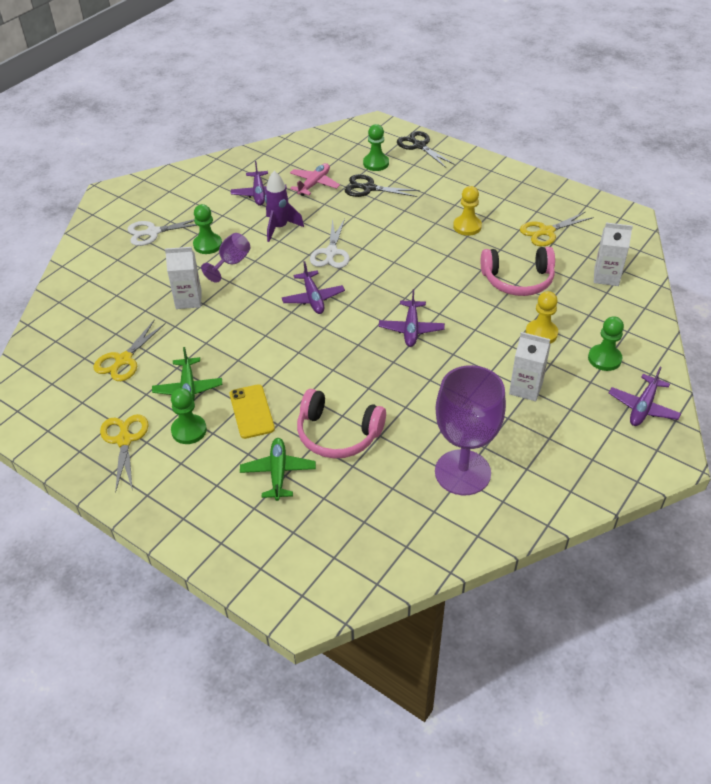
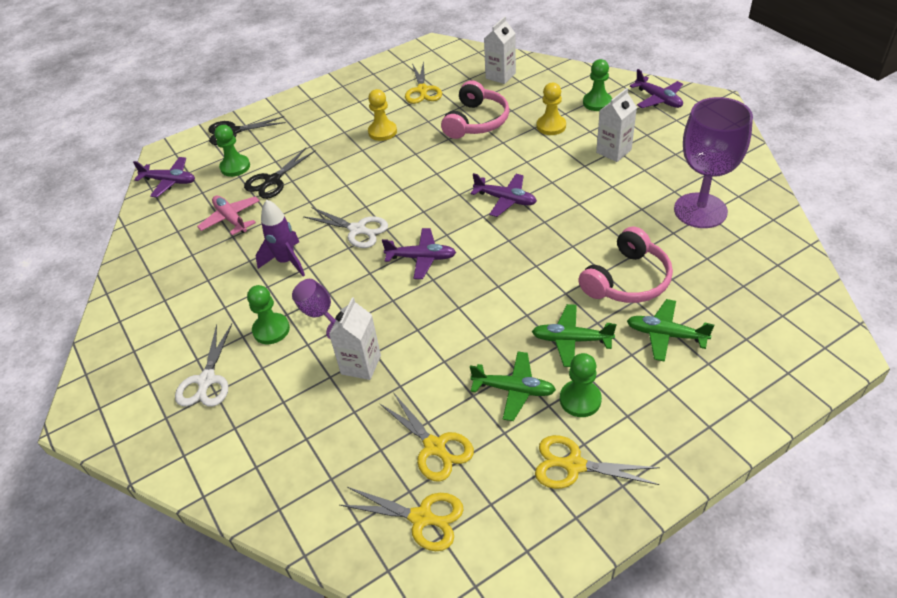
camera: 65 degrees left, 0 degrees up
yellow phone [230,384,275,439] -> green plane [532,304,616,367]
purple plane [231,161,287,206] -> purple plane moved to [133,157,195,197]
none -> yellow scissors [340,487,464,551]

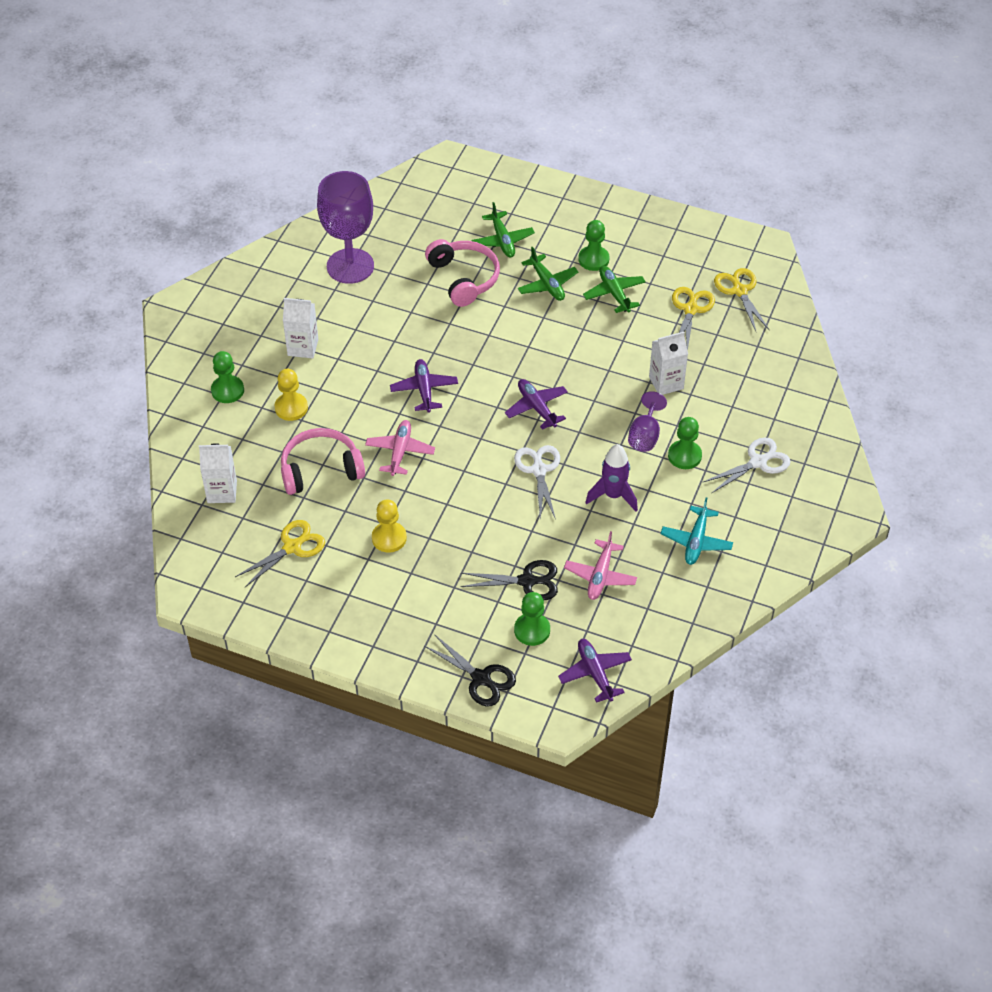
camera: 130 degrees left, 5 degrees up
yellow scissors [535,435,660,489] -> none
pink headphones [578,226,673,303] -> pink headphones turned 60 degrees clockwise [425,239,500,307]
purple plane [630,69,683,108] -> none
none -> pink plane [365,420,435,476]
none -> turquoise plane [661,497,733,565]

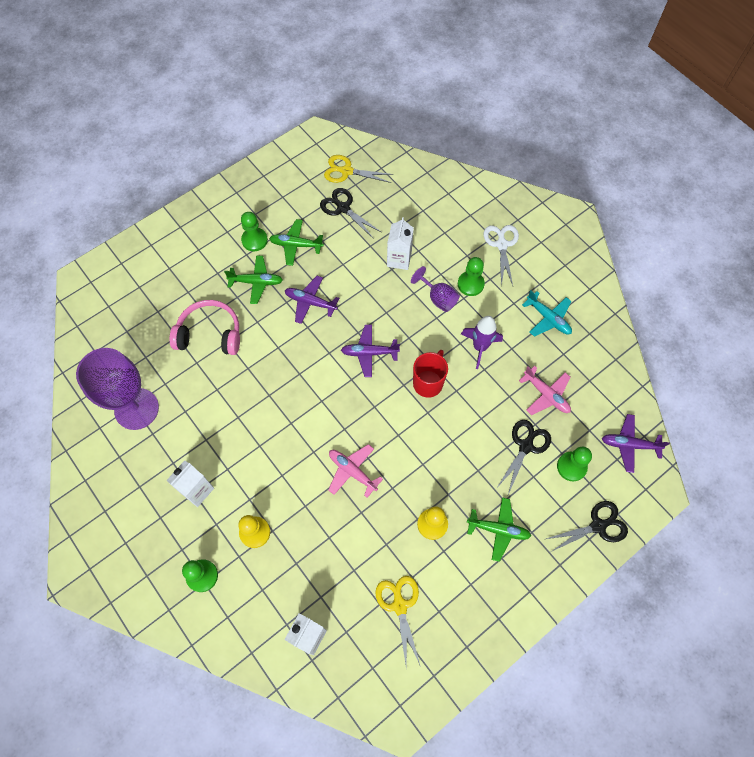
camera: 60 degrees left, 15 degrees up
pink headphones [281,428,365,495] -> none
purple plane [390,359,458,413] -> purple plane moved to [285,276,339,324]
green plane [472,202,535,257] -> green plane moved to [467,497,531,562]
white scissors [514,445,560,520] -> red mug [413,350,448,398]
yellow scissors [672,287,715,350] -> black scissors [320,188,381,239]

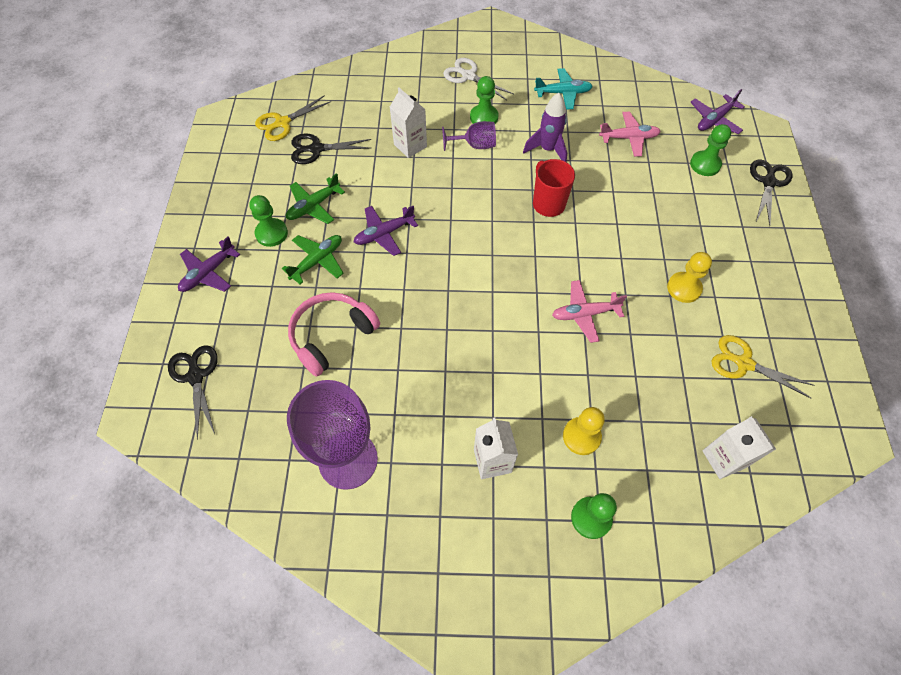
camera: 50 degrees left, 5 degrees down
purple plane [341,325,400,377] -> purple plane moved to [178,237,240,292]
green plane [467,497,531,562] -> none
black scissors [496,420,551,495] -> black scissors moved to [168,345,218,440]

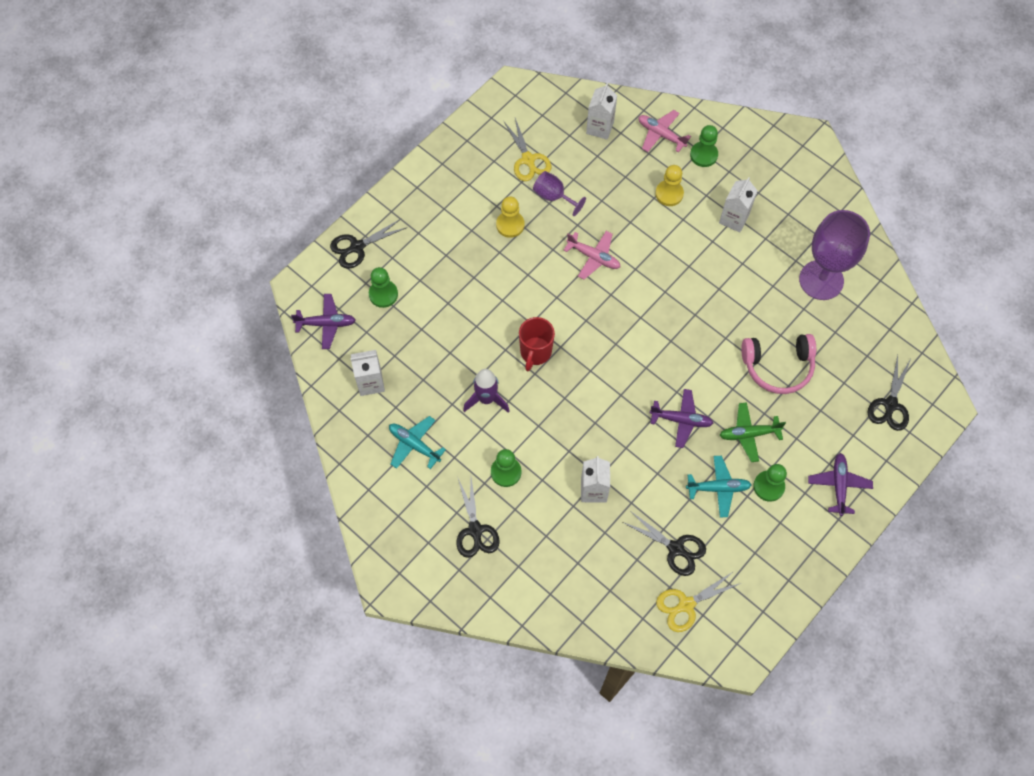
camera: 140 degrees left, 5 degrees up
purple plane [178,237,240,292] -> purple plane turned 75 degrees counterclockwise [808,453,873,516]
yellow scissors [255,95,331,141] -> yellow scissors turned 150 degrees clockwise [656,571,741,632]
green plane [286,173,345,224] -> turquoise plane [686,456,751,517]
purple goblet [442,121,496,151] -> purple goblet moved to [533,171,586,216]
white scissors [443,58,514,100] -> black scissors [457,476,500,558]
pink plane [599,112,661,157] -> pink plane moved to [638,110,691,153]
none -> white carton [350,350,385,396]

